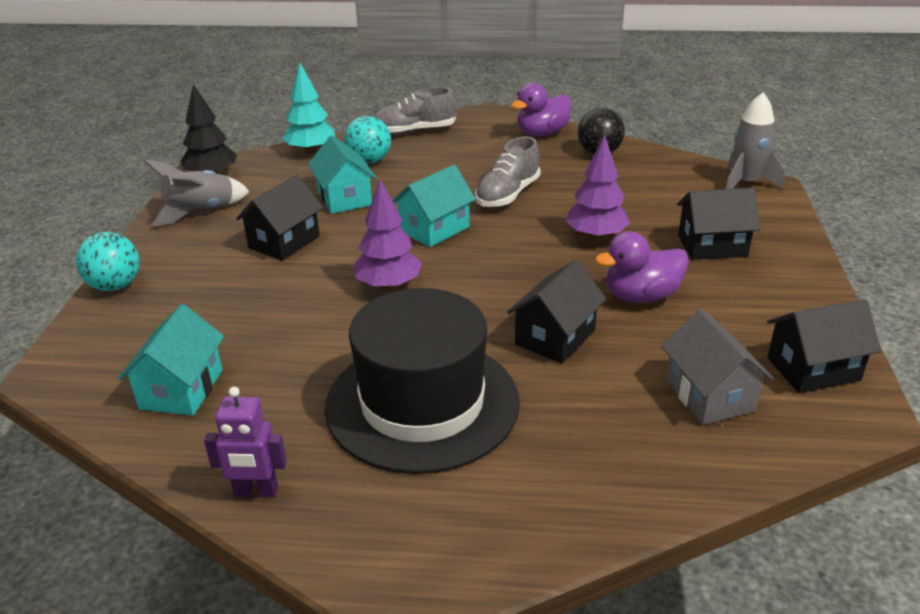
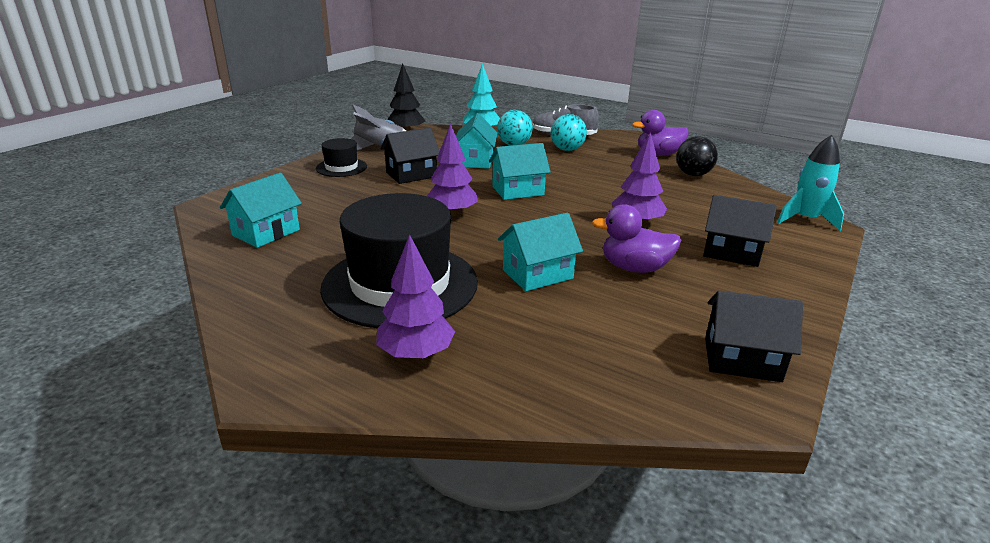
camera: 25 degrees right, 5 degrees down
turquoise ball [76,232,140,291] -> turquoise ball moved to [551,114,587,151]
purple robot [204,387,287,498] -> none
grey shoe [475,136,541,207] -> none
black house [507,260,606,364] -> turquoise house [498,213,583,291]
grey house [661,309,774,425] -> none
grey rocket [725,92,785,189] -> turquoise rocket [777,135,844,231]
none -> black hat [316,138,367,177]
none -> purple tree [376,234,455,360]

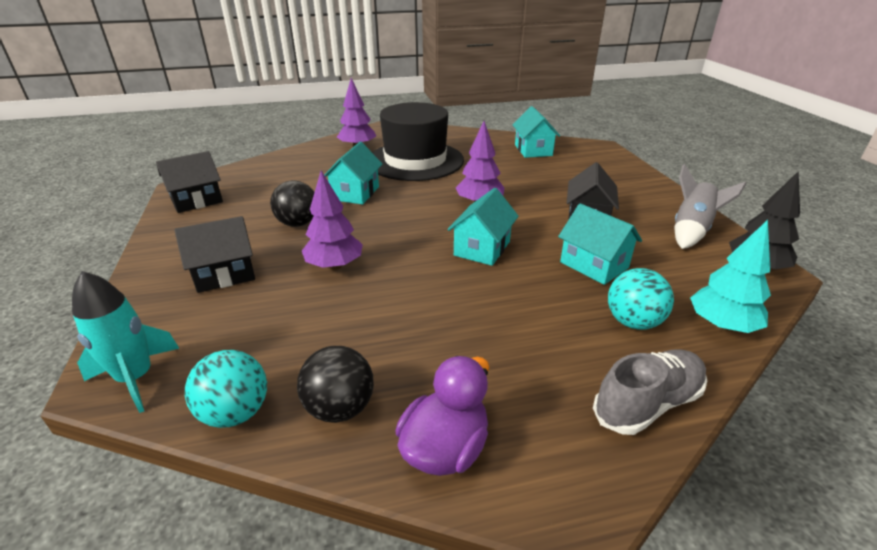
camera: 135 degrees right, 5 degrees up
black hat [316,138,367,177] -> none
turquoise ball [551,114,587,151] -> turquoise ball moved to [185,350,267,428]
purple duck [591,204,681,273] -> black ball [270,180,315,227]

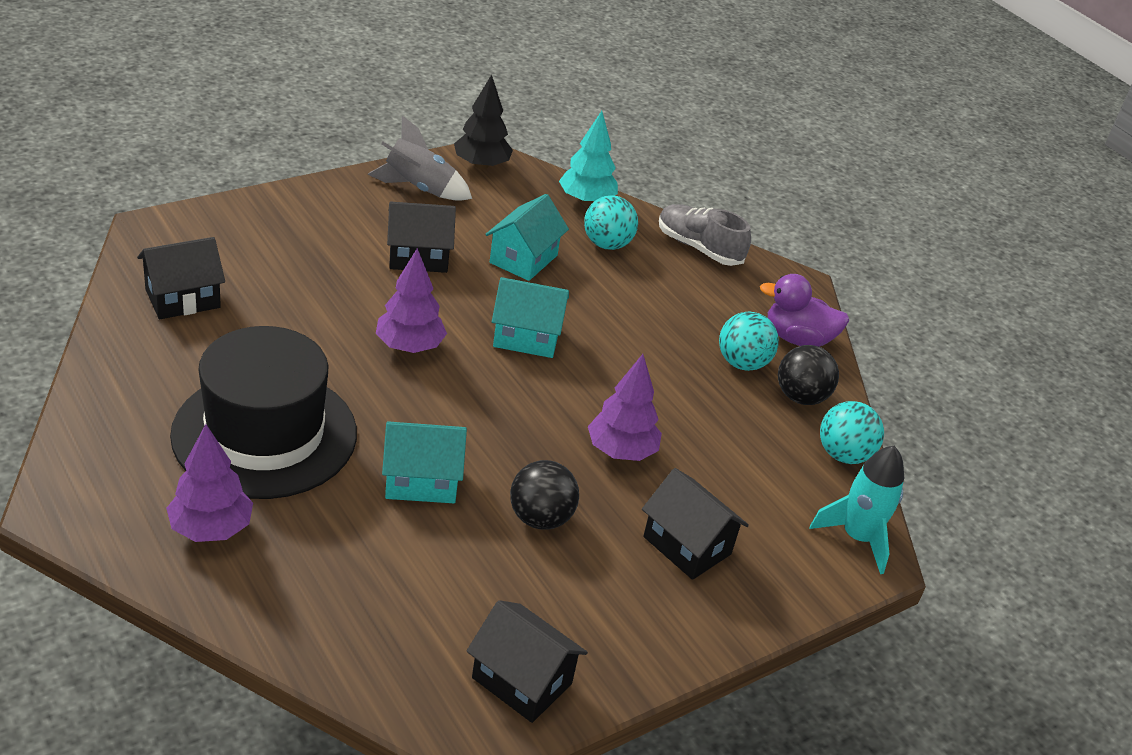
camera: 115 degrees left, 5 degrees up
turquoise house [512,106,560,158] -> black house [137,237,225,319]
none -> turquoise ball [719,311,779,371]

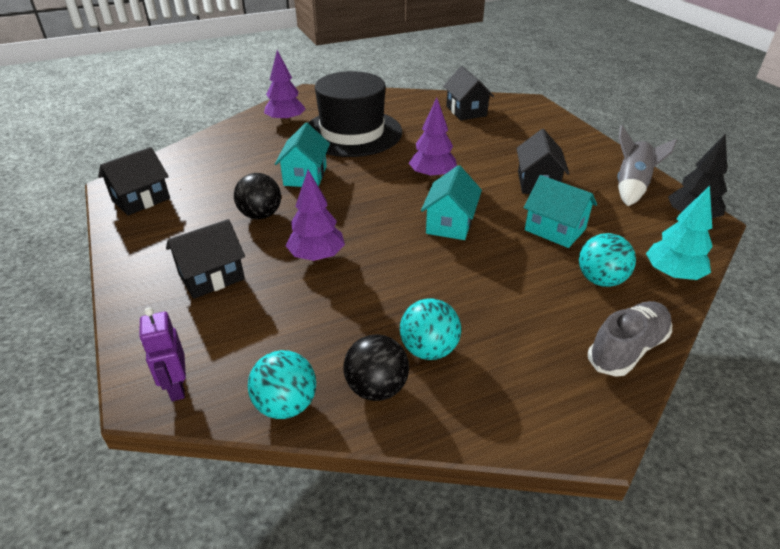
camera: 105 degrees right, 0 degrees up
purple duck [760,274,849,347] -> none
turquoise rocket [810,445,904,574] -> purple robot [139,307,186,401]

